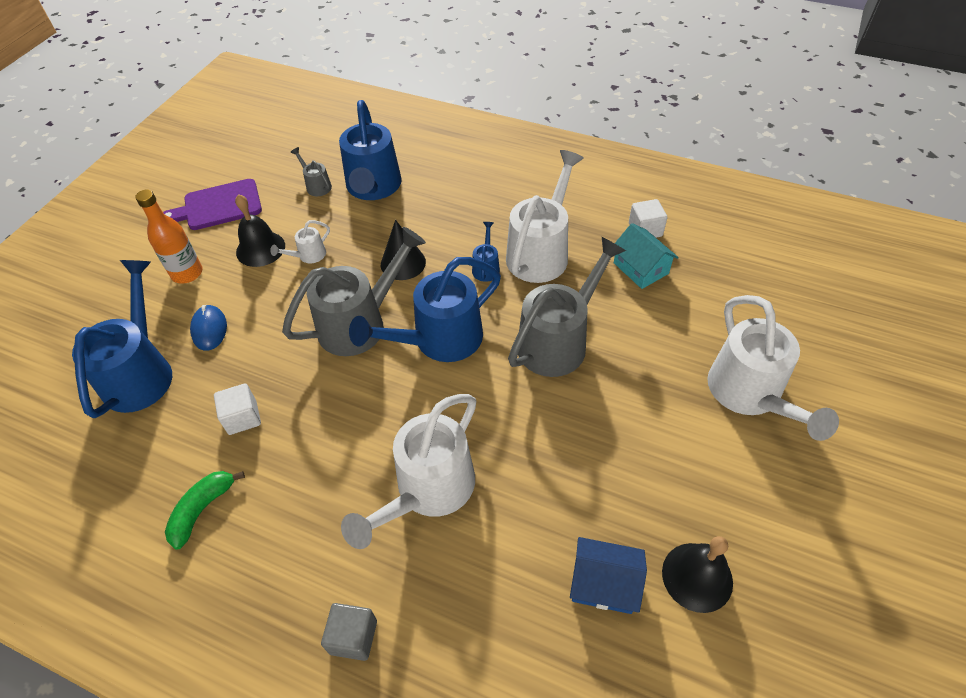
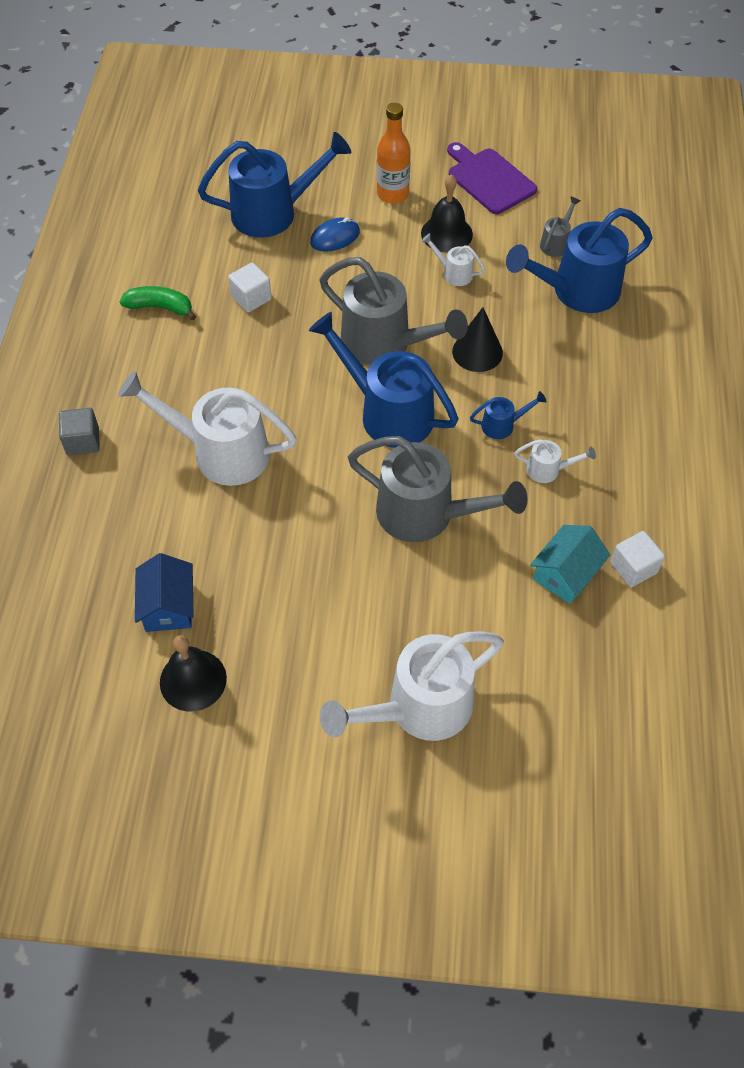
camera: 70 degrees right, 5 degrees up
white watering can [506,150,584,283] -> white watering can [514,439,596,483], size x0.44

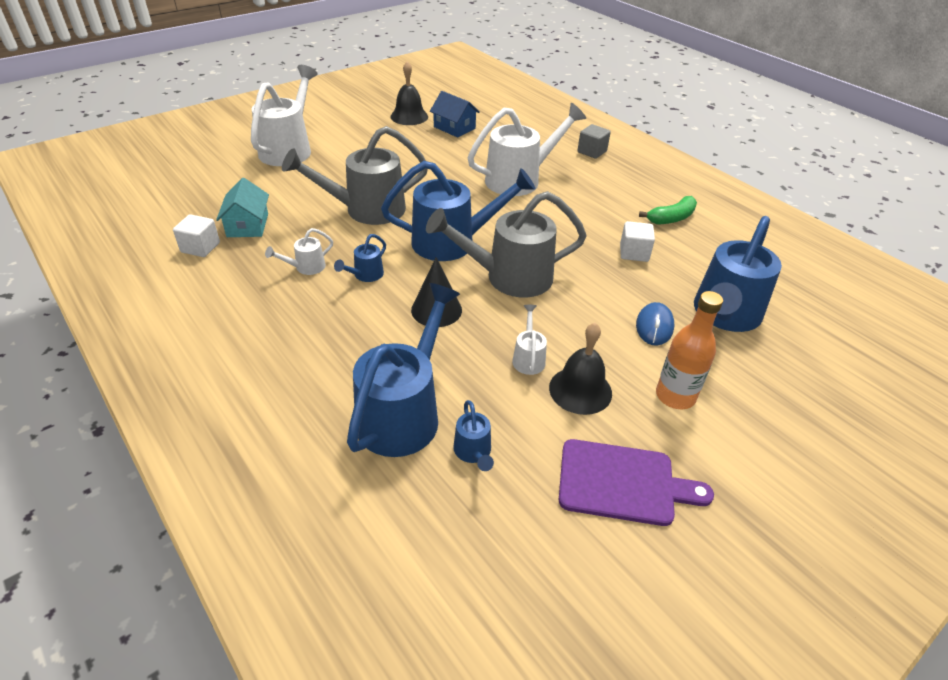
camera: 135 degrees right, 15 degrees down
white watering can [421,233,485,286] -> white watering can turned 75 degrees counterclockwise [512,305,547,375]
grey watering can [540,196,580,257] -> blue watering can [453,400,494,471]

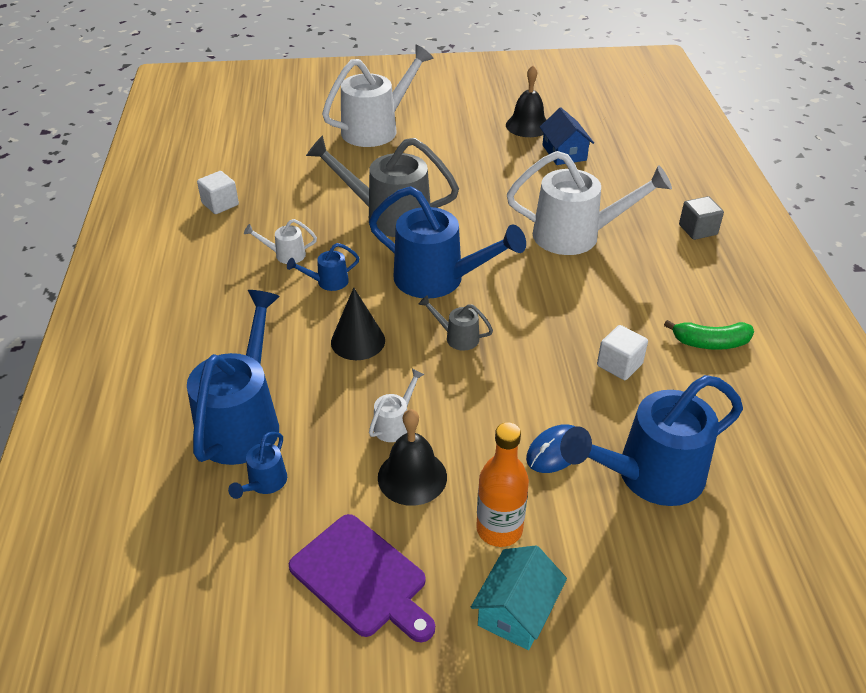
camera: 35 degrees right, 0 degrees up
turquoise house [216,178,269,237] -> turquoise house moved to [471,545,567,650]
blue watering can [347,283,460,457] -> blue watering can turned 45 degrees counterclockwise [187,290,280,465]
grey watering can [426,191,587,298] -> grey watering can [418,295,493,351], size x0.44

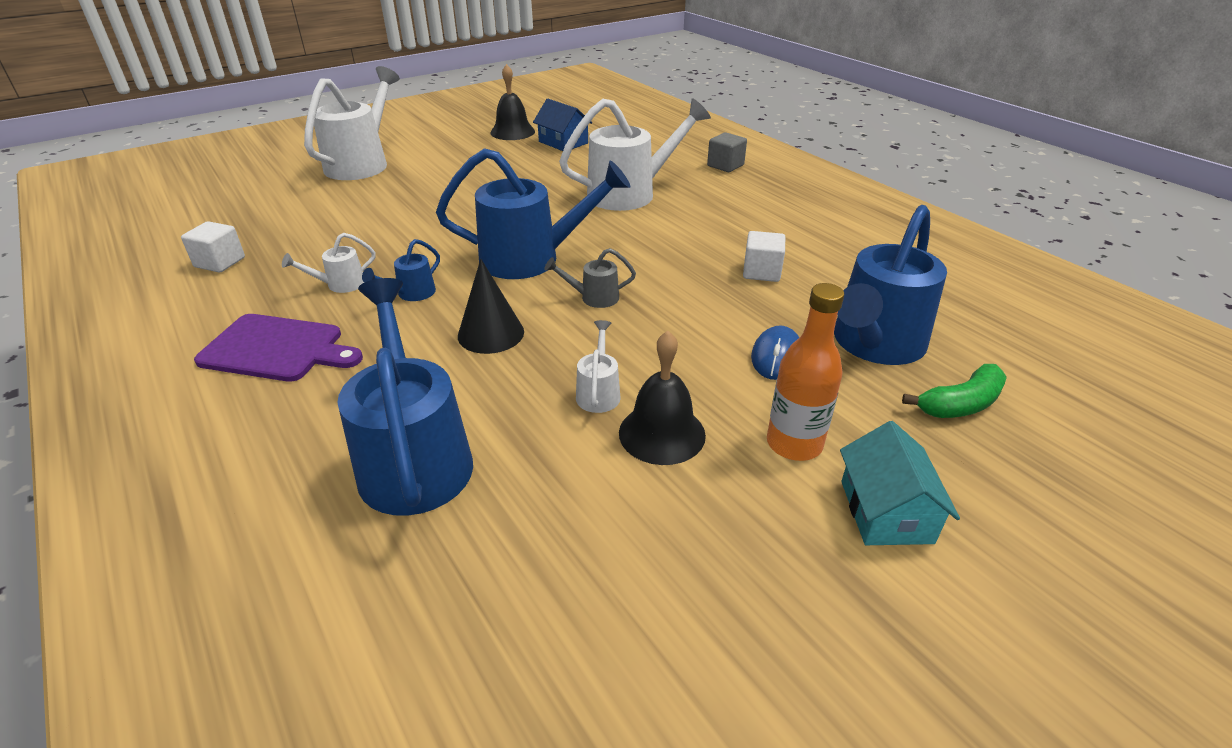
camera: 30 degrees left, 5 degrees down
blue watering can [228,432,287,499] -> none
purple cutting board [289,514,435,643] -> purple cutting board moved to [194,314,363,382]
grey watering can [306,135,459,237] -> none
green banana [664,320,754,350] -> green banana moved to [902,364,1007,418]

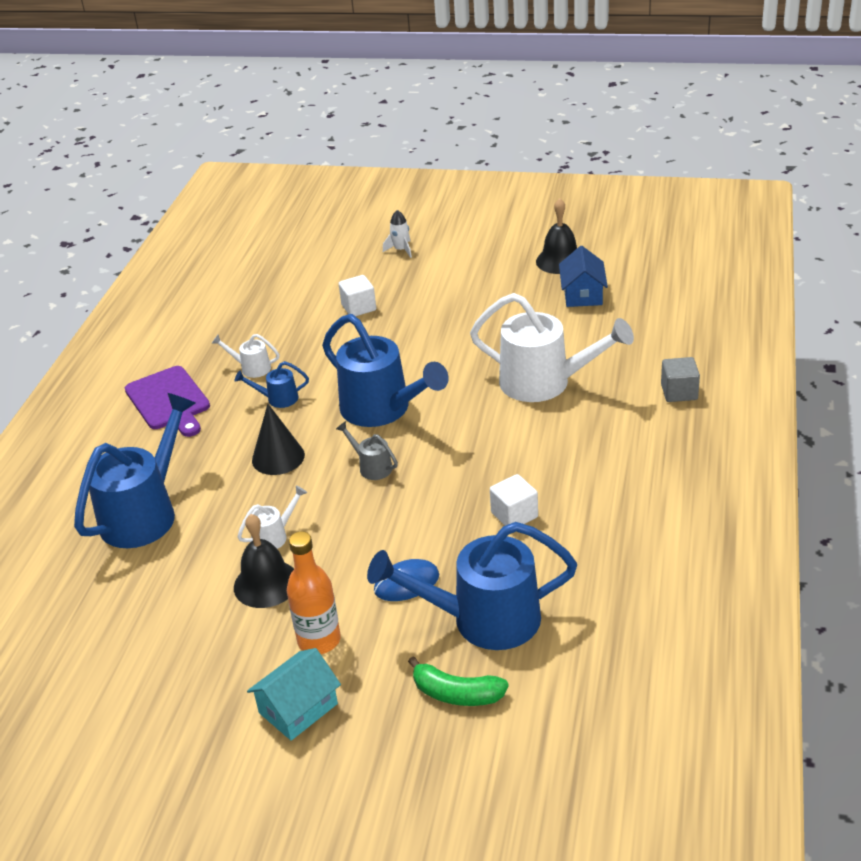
camera: 50 degrees right, 0 degrees up
white cube [181,221,245,273] -> white cube moved to [339,275,376,316]
white watering can [304,66,400,180] -> white rocket [383,210,412,258]

